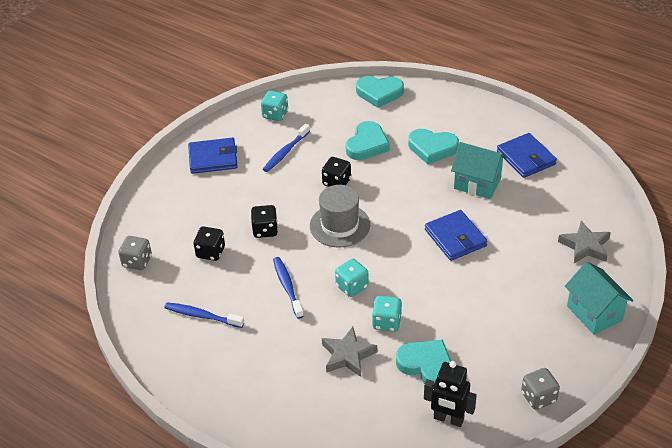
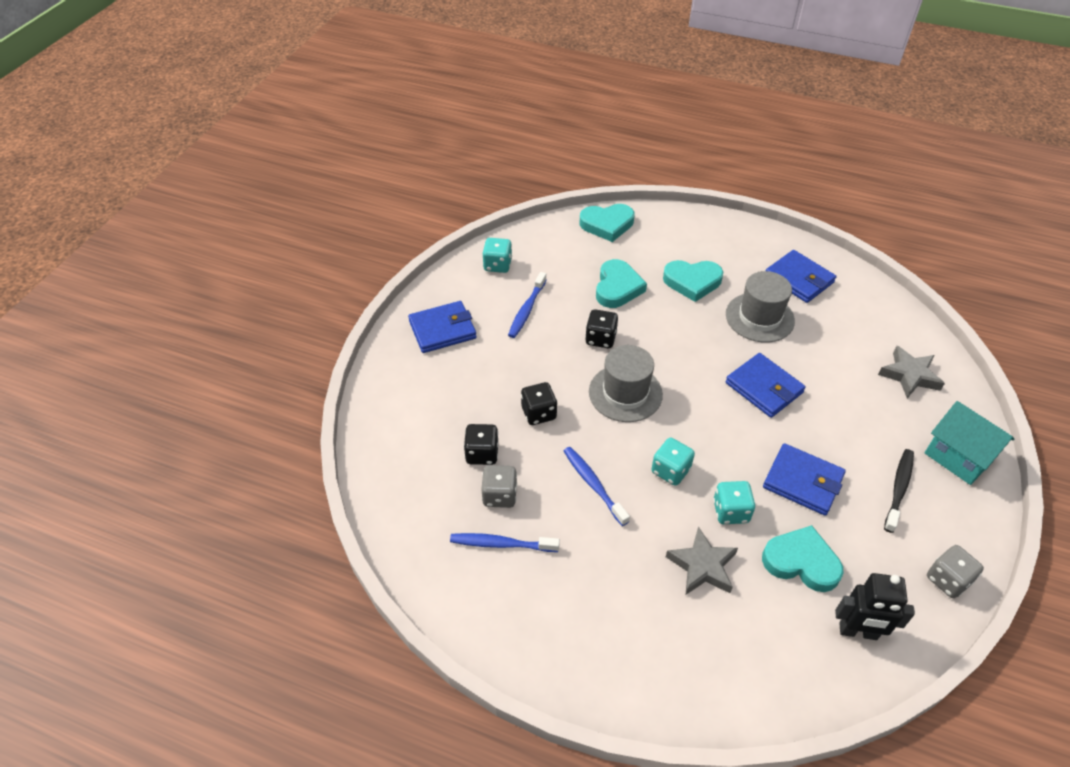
camera: 15 degrees left, 5 degrees up
grey dice [118,236,152,270] -> grey dice moved to [481,465,517,508]
turquoise house [451,142,507,199] -> grey hat [726,271,795,342]
none -> blue wallet [763,443,845,516]
none -> black toothbrush [884,449,914,533]

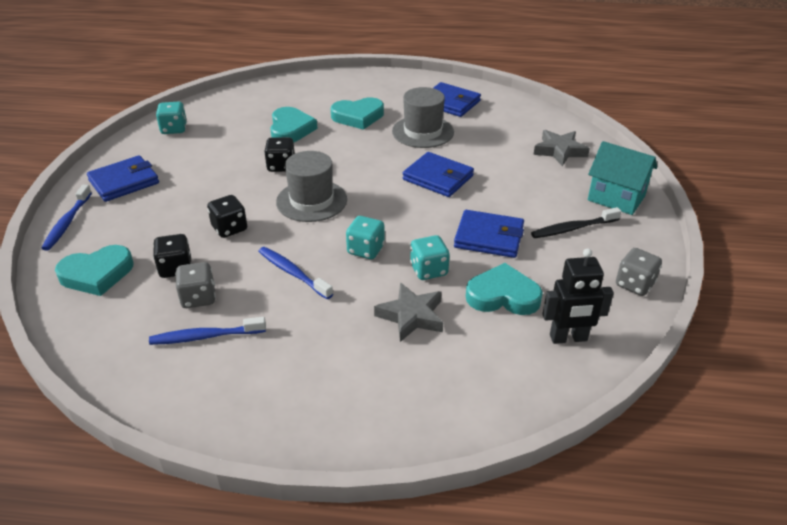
camera: 15 degrees left, 10 degrees down
blue toothbrush [508,272,546,338] -> blue toothbrush moved to [42,185,92,251]
turquoise heart [579,204,634,242] -> turquoise heart moved to [55,245,134,296]
black toothbrush [884,449,914,533] -> black toothbrush turned 120 degrees counterclockwise [531,207,621,238]

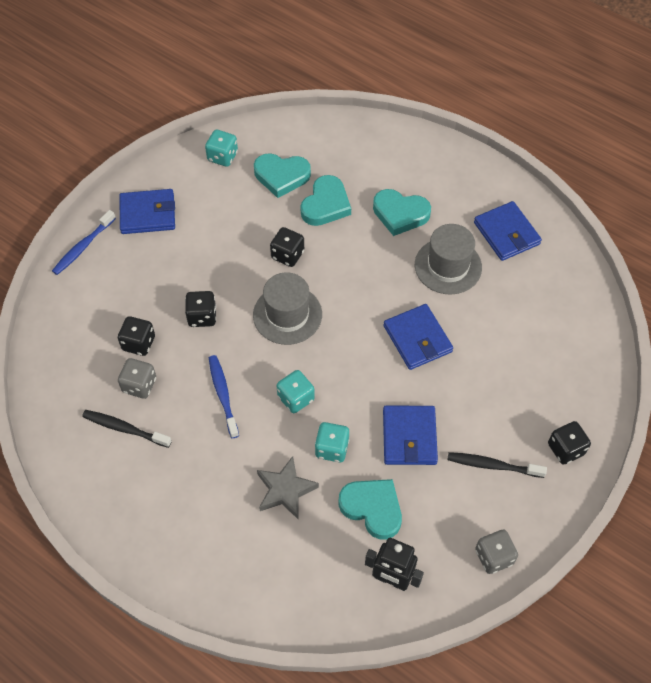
camera: 30 degrees right, 20 degrees up
turquoise heart [55,245,134,296] -> turquoise heart moved to [254,153,311,198]
blue toothbrush [149,317,266,345] -> black toothbrush [82,410,172,448]
blue wallet [454,210,524,258] -> blue wallet turned 45 degrees clockwise [383,405,438,465]
grey star [534,130,590,166] -> none
turquoise house [588,141,657,215] -> black dice [548,421,591,465]

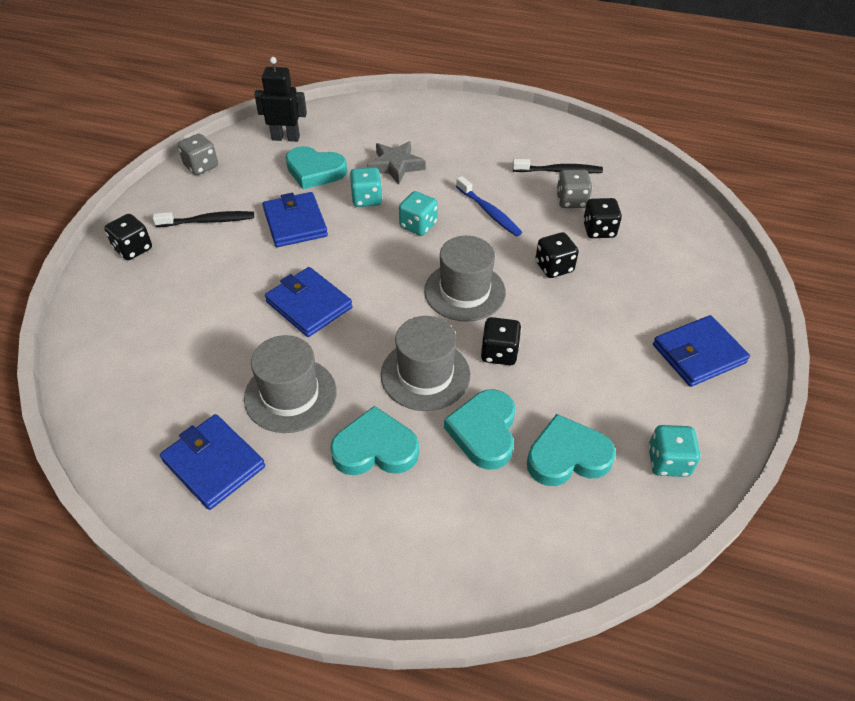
camera: 160 degrees right, 10 degrees down
blue toothbrush [52,210,116,275] -> none
none -> grey hat [381,316,470,411]

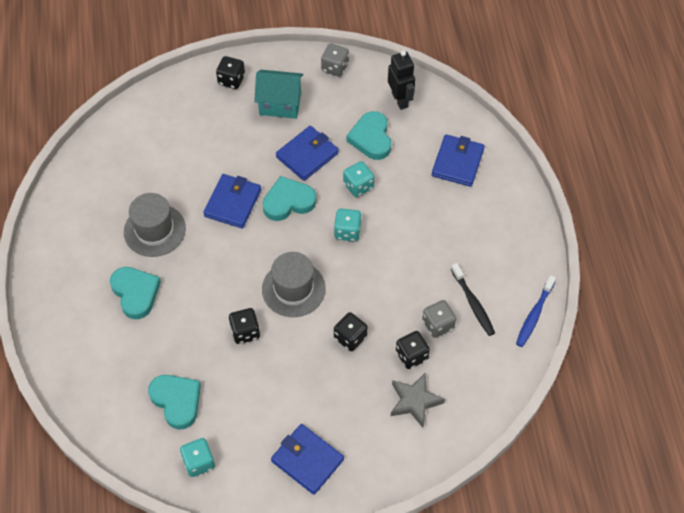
camera: 65 degrees right, 10 degrees up
black toothbrush [153,211,254,227] -> turquoise house [254,70,303,119]
blue wallet [160,414,265,510] -> blue wallet moved to [432,134,485,187]
grey star [367,141,425,185] -> grey star moved to [391,373,445,428]
grey hat [381,316,470,411] -> none
turquoise heart [444,389,515,470] -> turquoise heart moved to [263,176,316,221]
blue toothbrush [456,176,522,237] -> blue toothbrush moved to [516,275,556,347]

